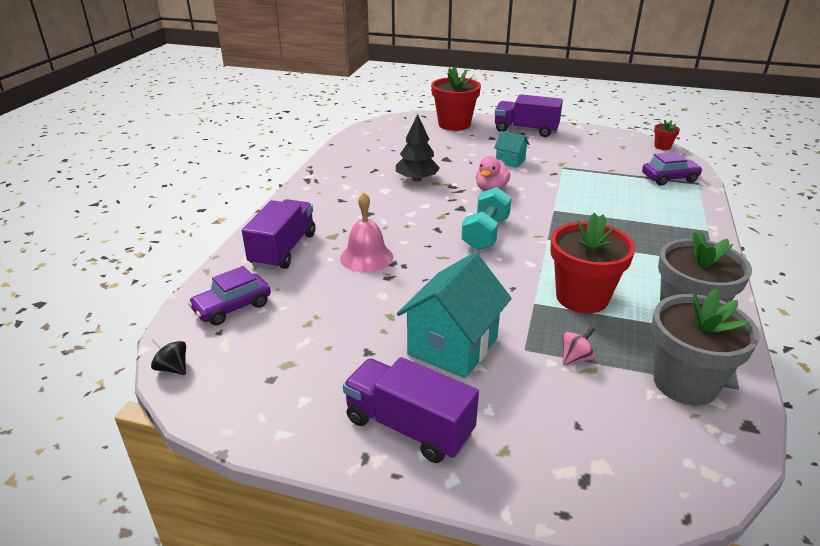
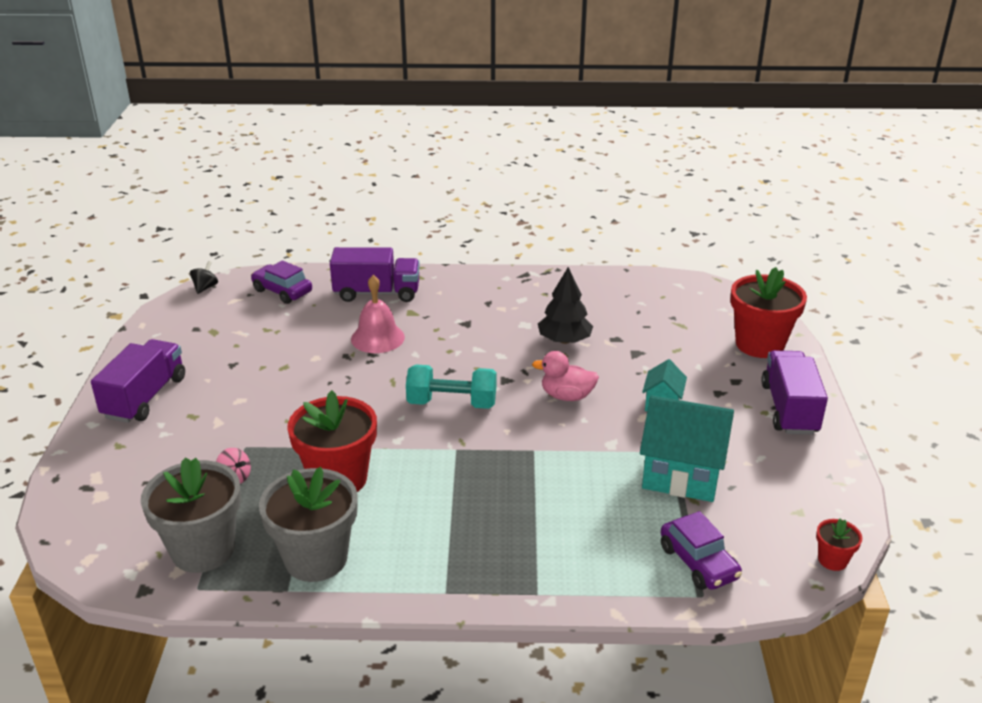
camera: 75 degrees right, 0 degrees up
turquoise house [397,252,512,378] -> turquoise house moved to [640,396,734,502]

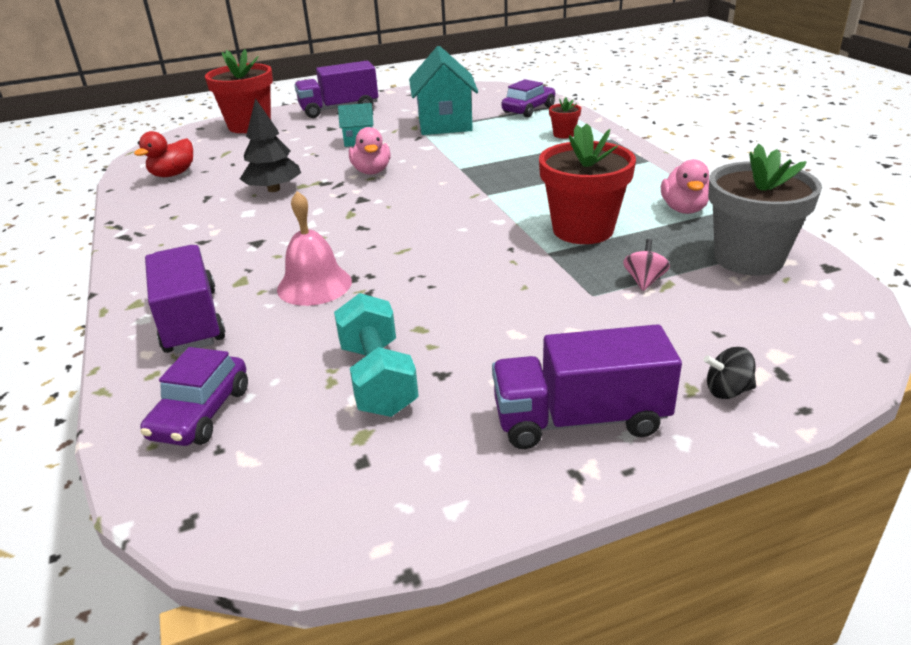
camera: 110 degrees left, 0 degrees up
black spinning top [190,261,218,294] -> black spinning top moved to [704,347,756,399]
grey flower pot [259,467,358,582] -> pink duck [661,159,709,214]
turquoise dumbbell [406,364,496,409] -> turquoise dumbbell moved to [334,293,419,417]
red flower pot [816,518,862,571] -> red flower pot moved to [549,97,581,139]
none -> red duck [134,131,193,177]

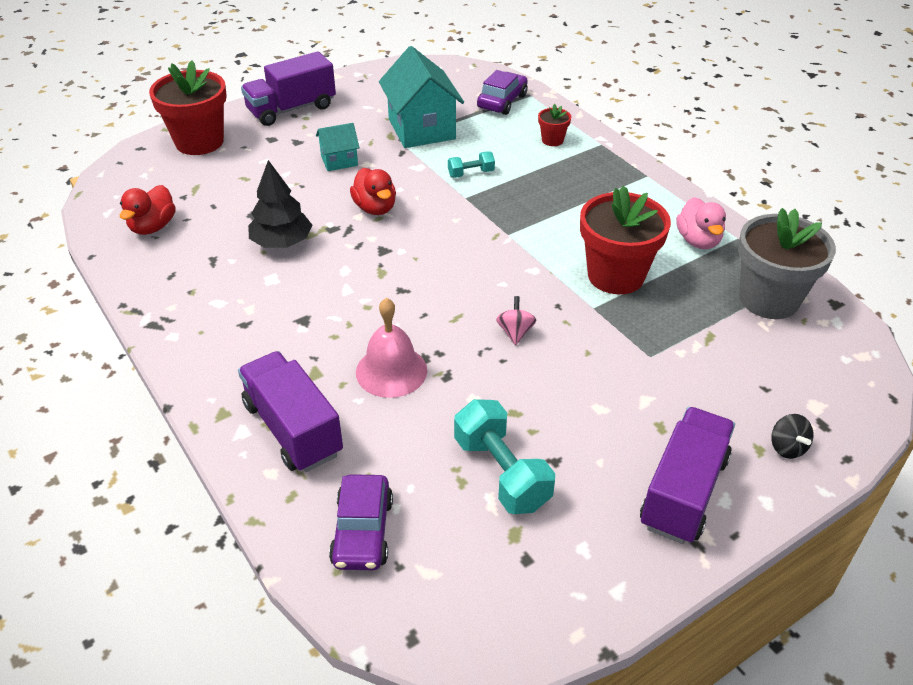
camera: 15 degrees left, 10 degrees up
pink duck [349,127,391,175] -> red duck [350,168,396,215]
purple truck [492,324,682,449] -> purple truck turned 135 degrees clockwise [640,407,735,544]
pink spinning top [623,239,670,291] -> pink spinning top moved to [496,296,536,345]
black spinning top [704,347,756,399] -> black spinning top turned 90 degrees counterclockwise [771,414,814,459]
none -> turquoise dumbbell [448,151,495,178]

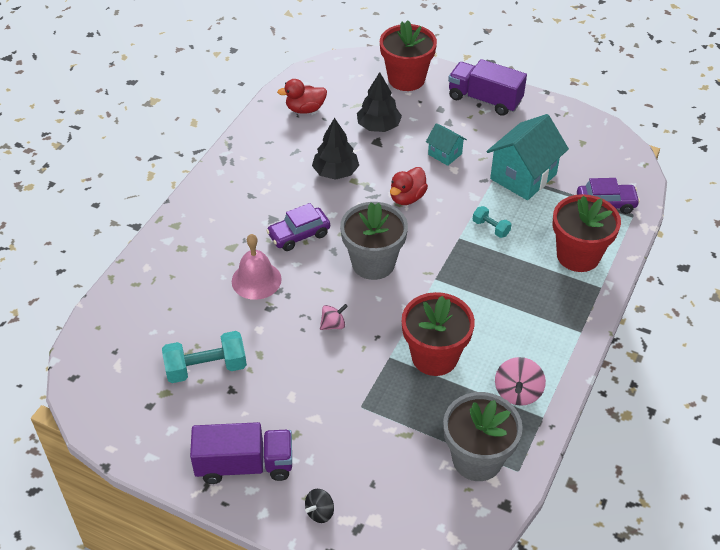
camera: 60 degrees right, 5 degrees up
purple truck [238,351,343,472] -> none
purple car [329,474,393,570] -> purple car moved to [266,203,330,251]
turquoise dumbbell [454,399,555,514] -> turquoise dumbbell turned 45 degrees clockwise [162,331,247,383]
red flower pot [538,104,571,146] -> red flower pot [553,194,621,272], size x2.18
pink duck [676,197,726,249] -> pink spinning top [495,357,546,406]
none -> grey flower pot [340,202,408,280]
none -> black tree [357,72,402,132]

